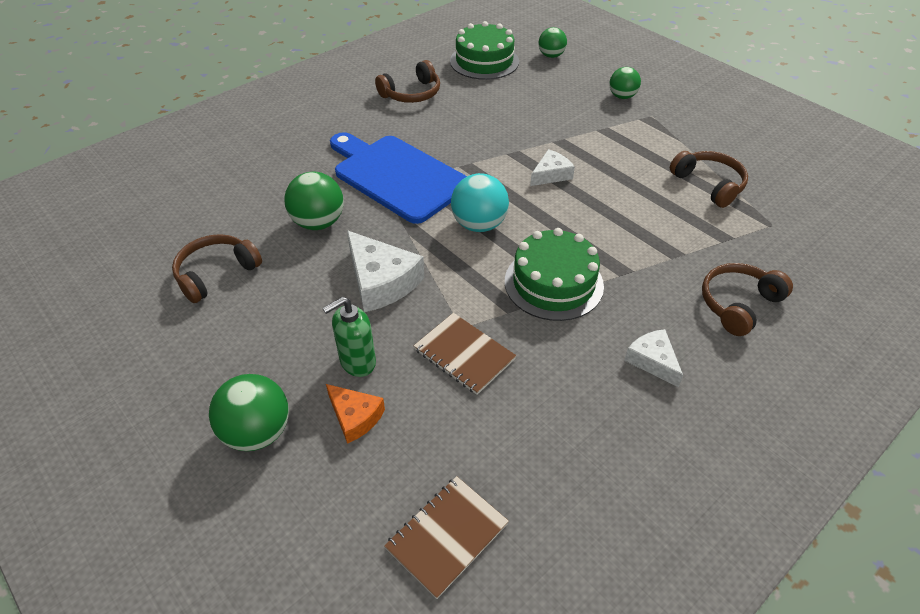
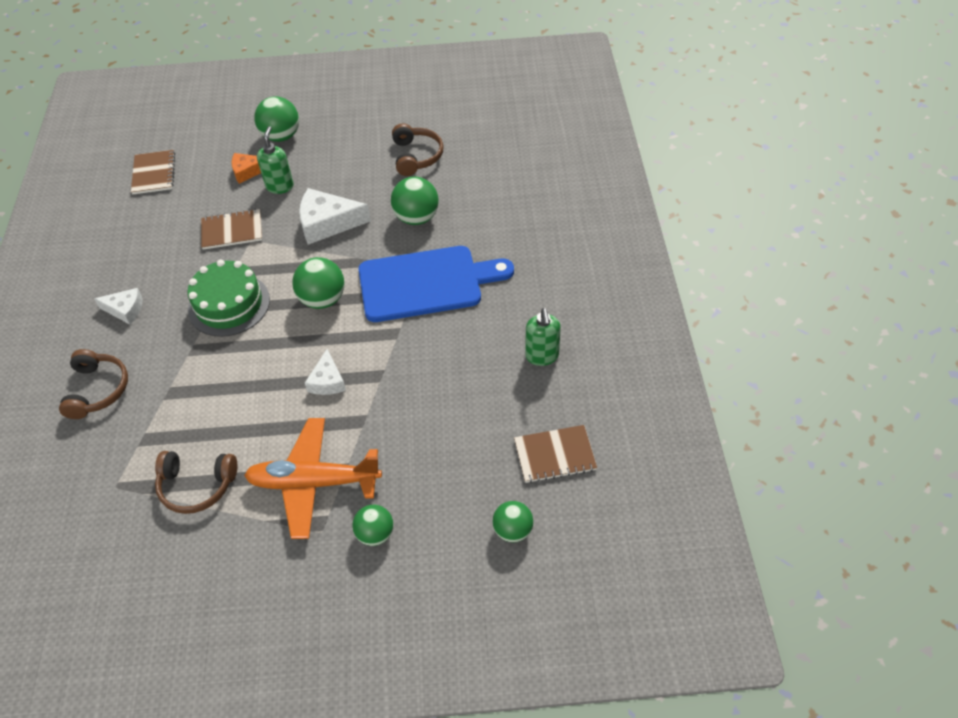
camera: 130 degrees right, 5 degrees up
brown headphones [375,60,440,103] -> green soap dispenser [525,308,561,366]
green cake [450,21,519,80] -> brown notebook [514,425,597,483]
turquoise ball [451,173,509,232] -> green ball [292,257,344,309]
none -> orange plane [244,418,382,539]

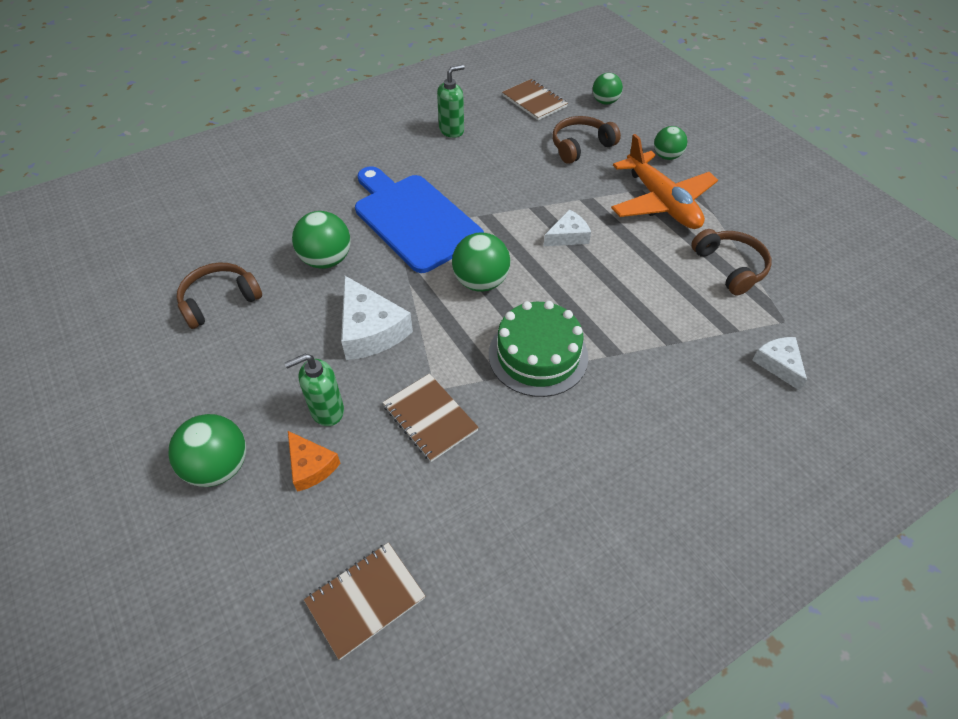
camera: 120 degrees left, 0 degrees up
brown headphones [59,349,128,419] -> brown headphones moved to [552,116,621,164]
white cheese [94,288,142,324] -> white cheese moved to [752,337,807,391]

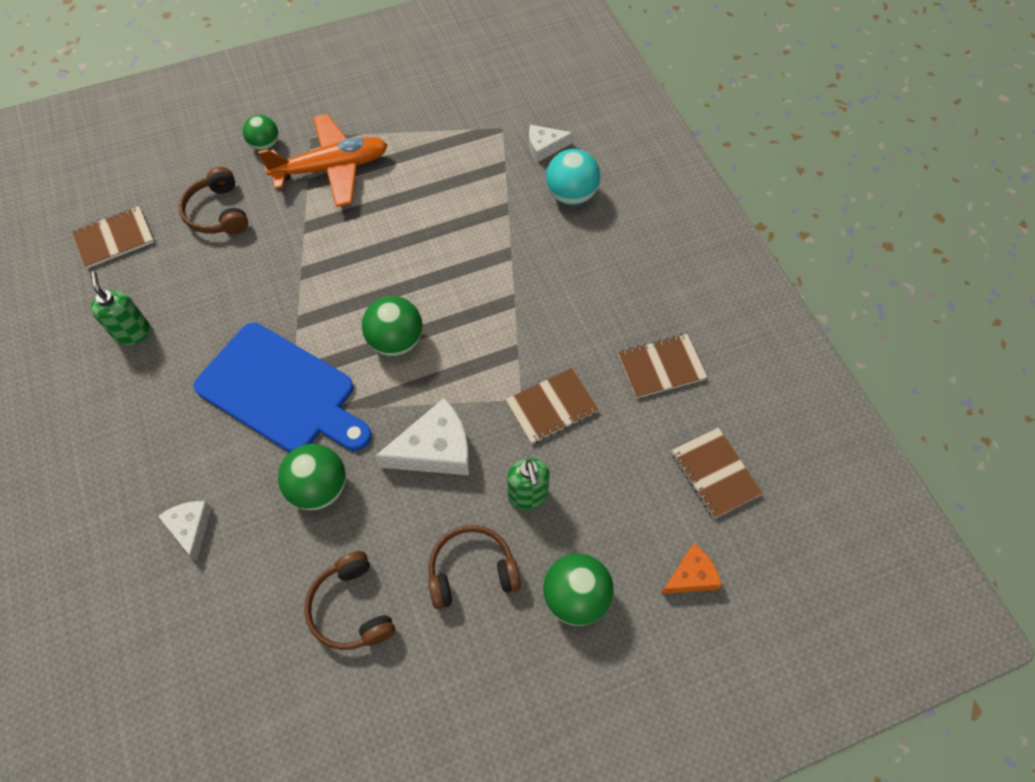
camera: 80 degrees left, 10 degrees up
orange cheese [288,431,340,492] -> orange cheese moved to [661,543,722,594]
blue cutting board [355,166,484,273] -> blue cutting board turned 120 degrees counterclockwise [194,323,372,452]
green cake [489,301,588,397] -> none
white cheese [544,209,591,246] -> white cheese moved to [158,501,212,561]
green ball [593,73,623,105] -> none
brown headphones [691,229,771,295] -> brown headphones moved to [428,525,521,609]
none -> turquoise ball [546,149,600,205]
none -> brown notebook [618,334,707,399]

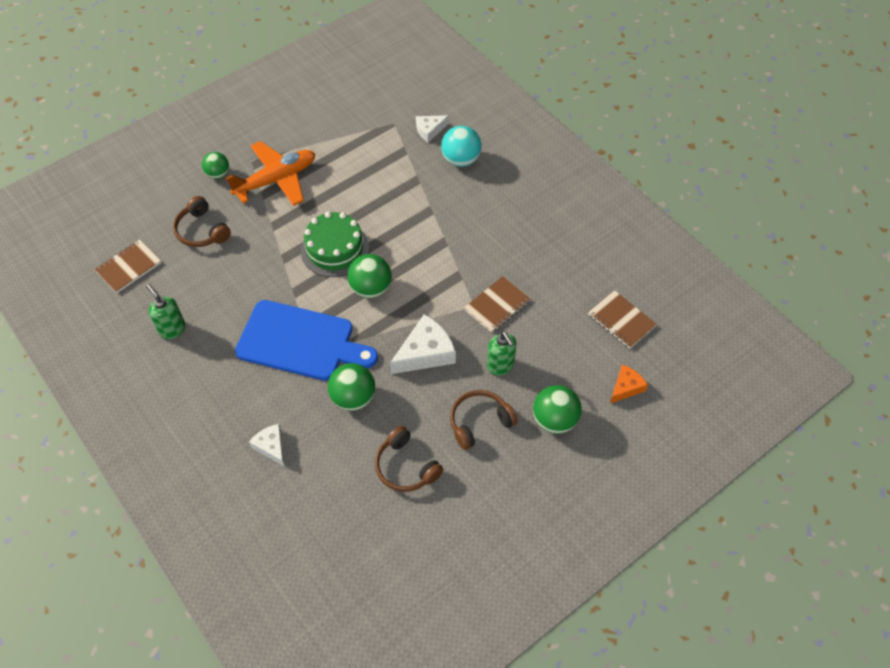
camera: 15 degrees left, 5 degrees down
brown notebook [618,334,707,399] -> none
none -> green cake [301,212,369,277]

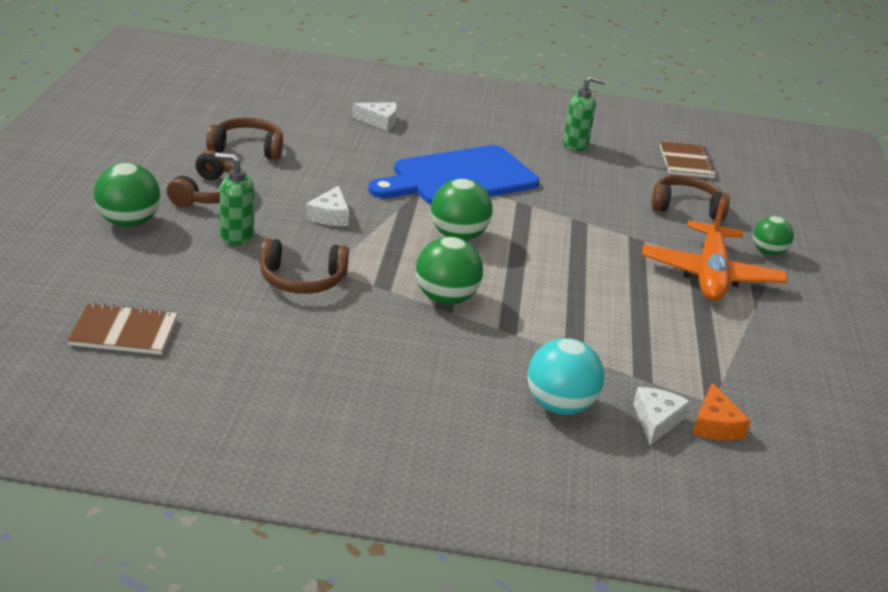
camera: 130 degrees right, 25 degrees down
green cake [301,212,369,277] -> none
green ball [328,363,375,411] -> green ball moved to [416,237,483,305]
white cheese [390,314,456,374] -> white cheese [306,186,349,226], size x0.60
brown notebook [464,276,531,333] -> brown headphones [260,238,349,294]
orange cheese [610,365,648,403] -> orange cheese moved to [692,383,751,440]

